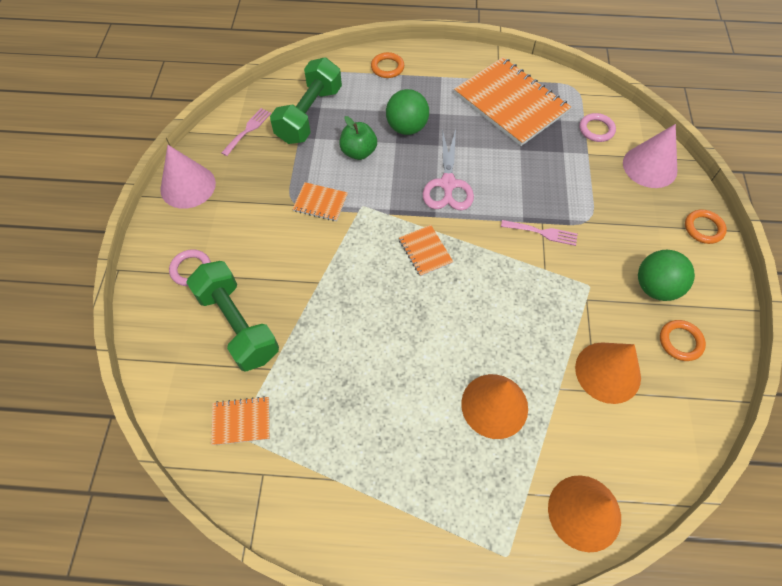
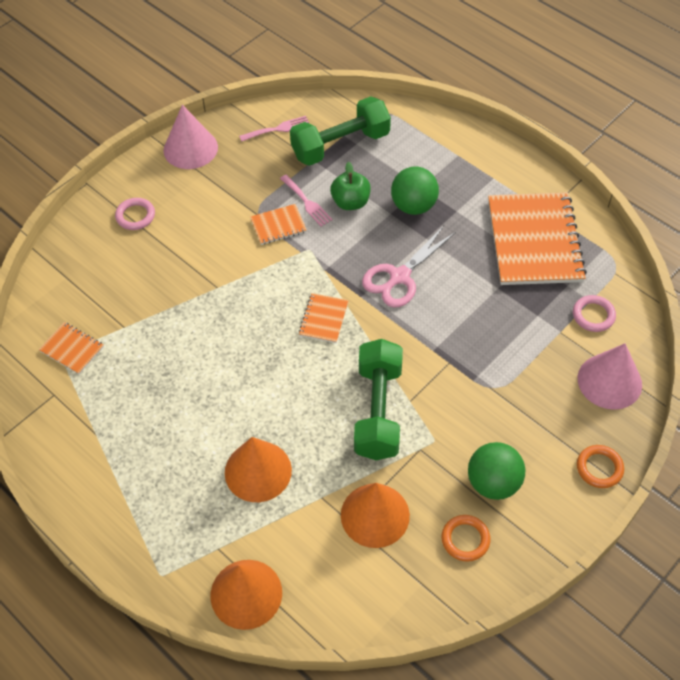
camera: 40 degrees right, 5 degrees down
green dumbbell [186,261,279,372] -> green dumbbell moved to [354,339,403,460]
orange notebook [293,182,348,222] -> orange notebook turned 75 degrees counterclockwise [250,204,307,245]
orange ring [371,52,404,78] -> none
pink fork [501,220,578,246] -> pink fork moved to [280,175,333,227]

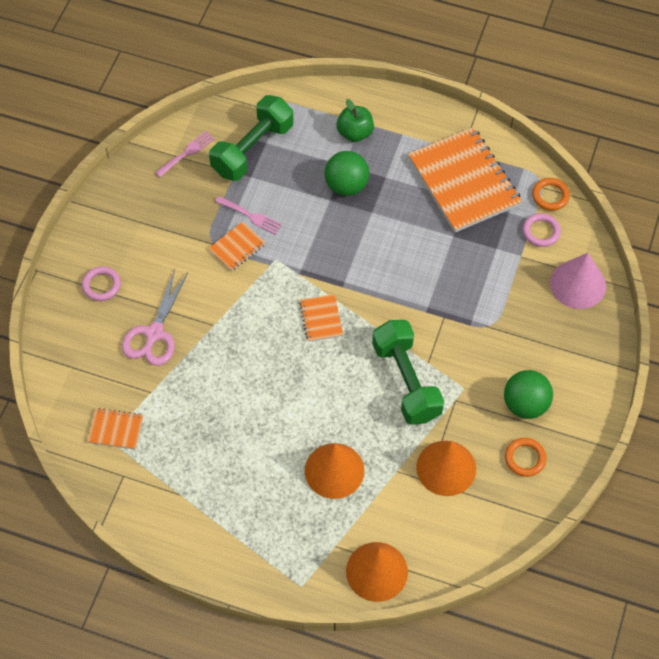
camera: 25 degrees left, 5 degrees up
pink cone [163,105,218,169] -> none
green apple [330,162,371,210] -> green apple moved to [337,99,374,142]
pink scissors [362,227,456,308] -> pink scissors moved to [122,269,188,366]
orange ring [577,445,624,488] -> orange ring moved to [532,178,570,211]

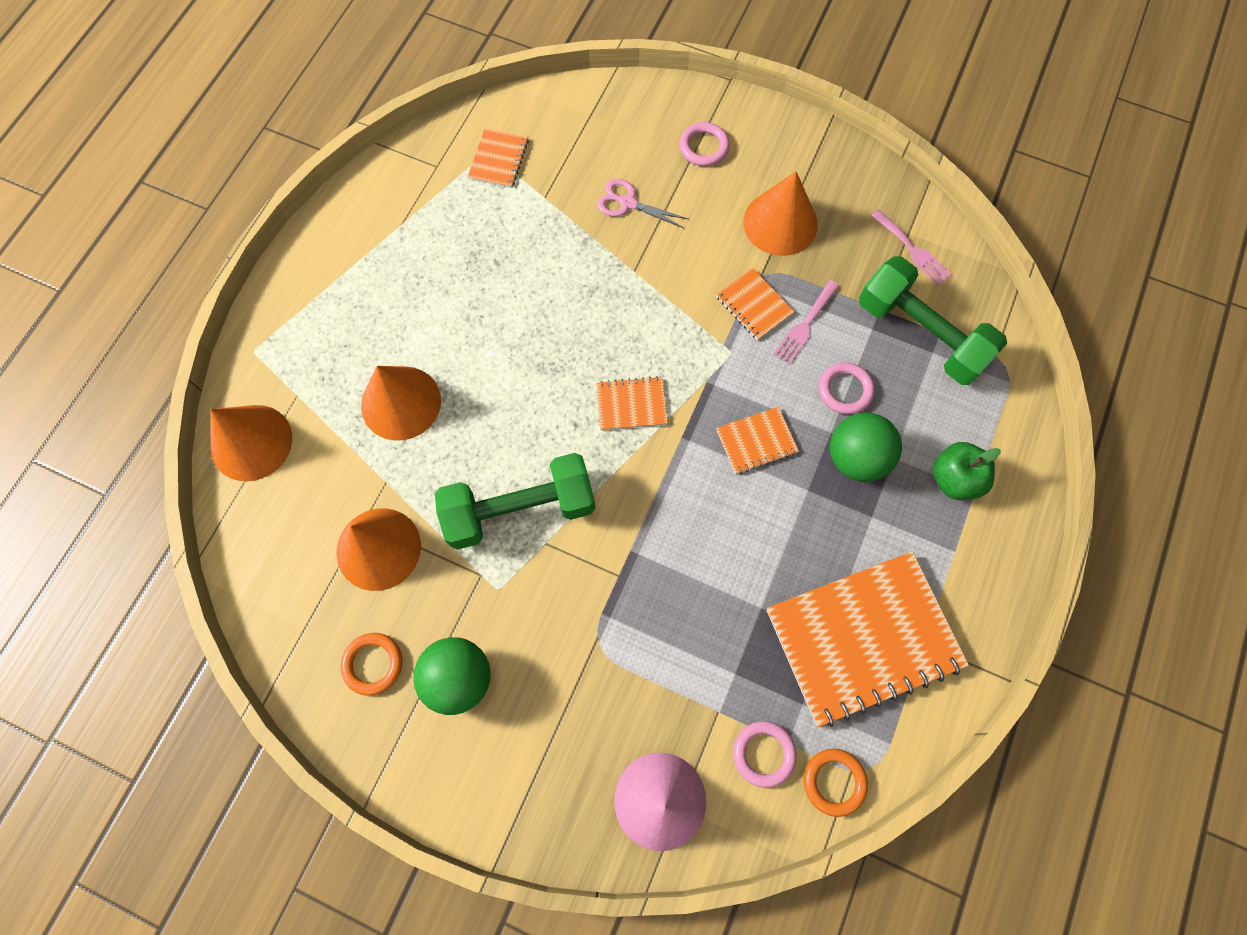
camera: 95 degrees right, 10 degrees up
pink scissors [122,269,188,366] -> pink scissors [597,179,688,228], size x0.64
none -> orange notebook [716,407,799,474]
none -> orange cone [743,171,818,256]
none -> pink ring [819,362,874,415]

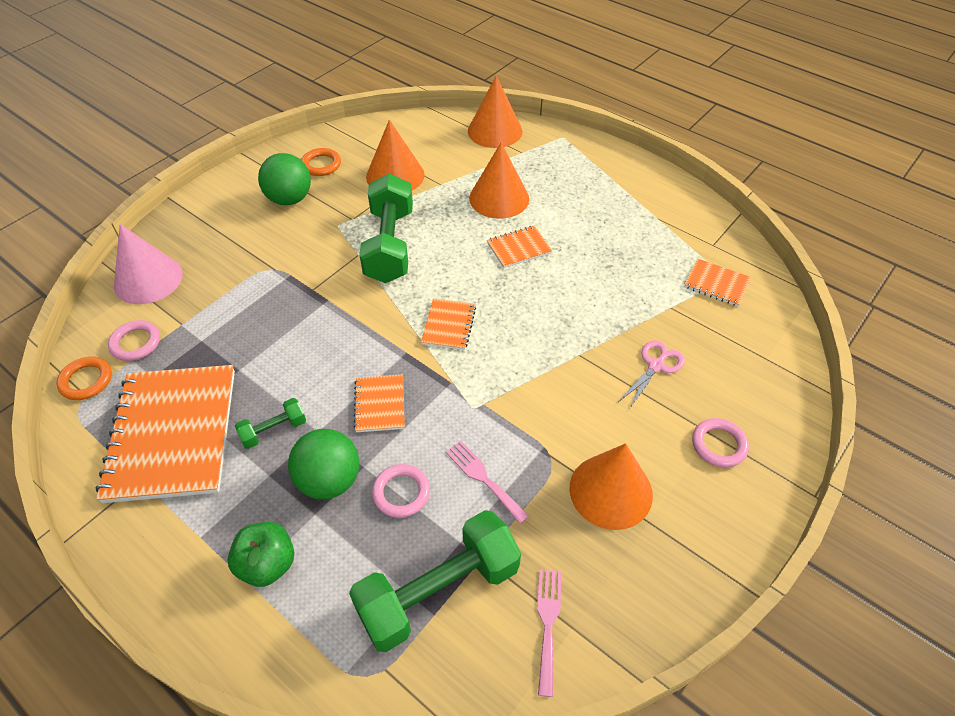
camera: 105 degrees right, 20 degrees down
orange notebook [716,267,795,340] -> orange notebook moved to [487,226,552,268]
pink fork [871,209,952,286] -> pink fork turned 120 degrees clockwise [537,569,562,697]
none -> green dumbbell [235,398,306,449]

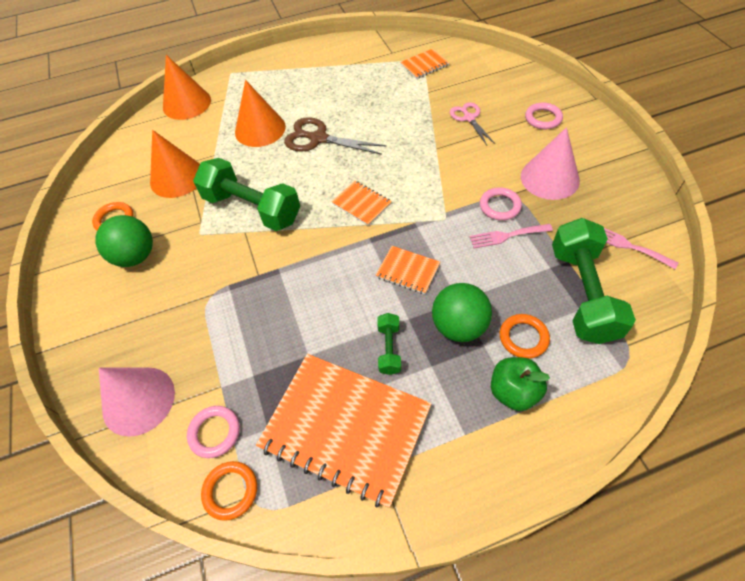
camera: 55 degrees left, 5 degrees up
pink ring [372,464,430,518] -> pink ring moved to [480,187,522,221]
orange notebook [487,226,552,268] -> brown scissors [284,117,387,155]
orange cone [570,443,653,530] -> pink cone [521,127,580,200]
none -> orange ring [500,314,550,359]

